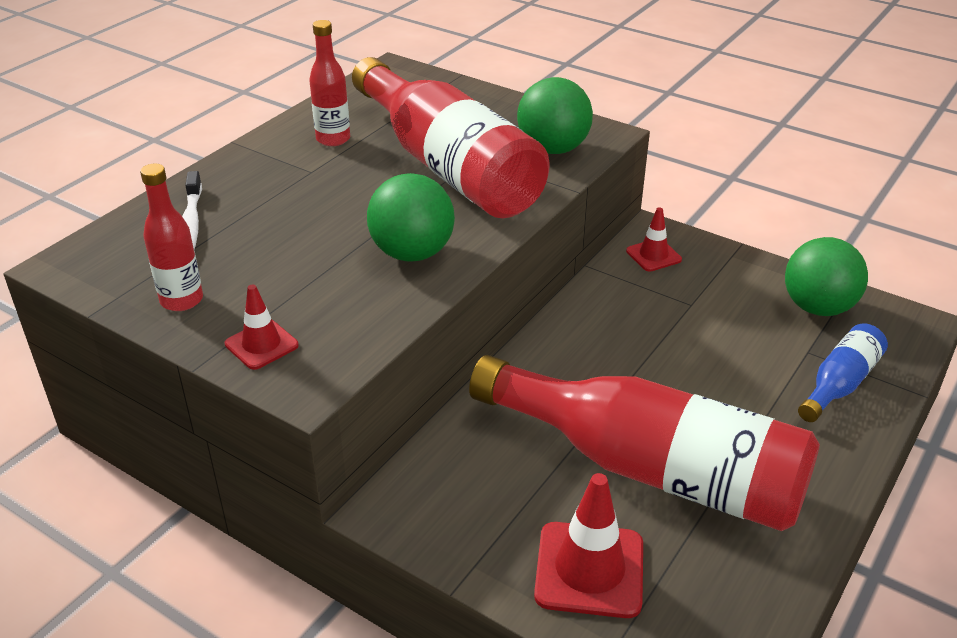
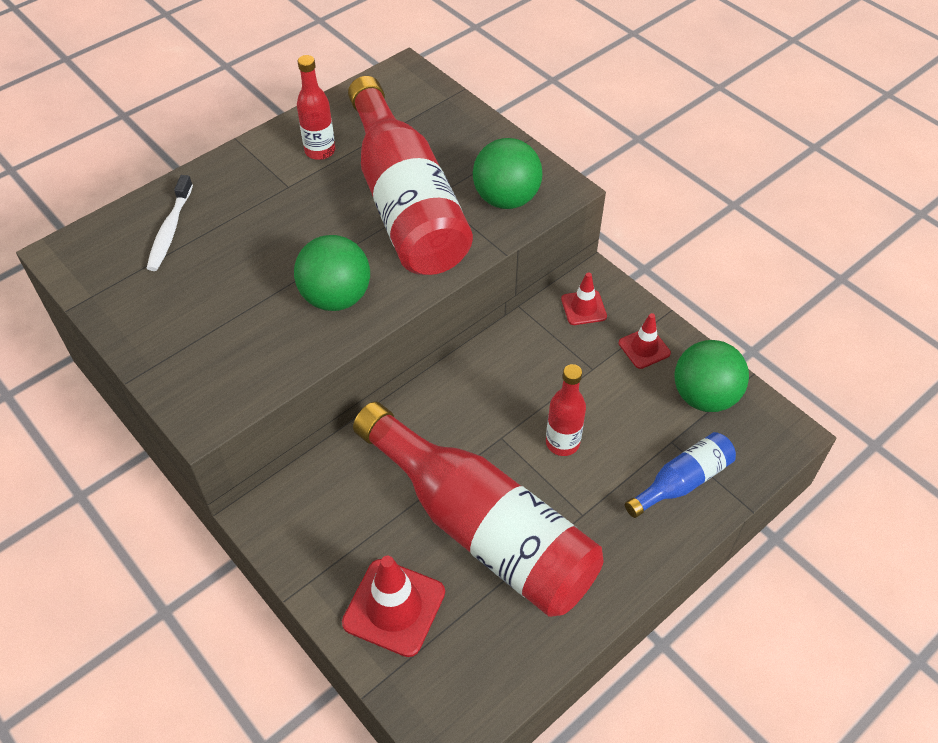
camera: 15 degrees right, 15 degrees up
red bottle [140,164,203,311] -> red bottle moved to [546,364,586,456]
red traffic cone [225,284,299,370] -> red traffic cone moved to [619,313,671,369]

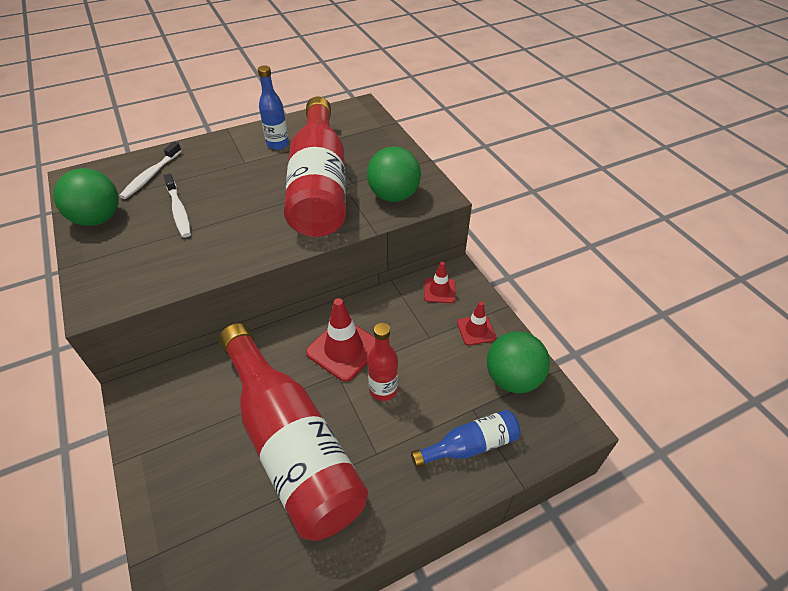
camera: 15 degrees right, 5 degrees down
green ball [294,235,370,311] -> green ball moved to [53,168,119,226]
red bottle [297,55,335,160] -> blue bottle [258,65,289,150]
red traffic cone [342,556,445,657] -> red traffic cone moved to [306,298,375,382]
none -> white toothbrush [164,174,191,237]

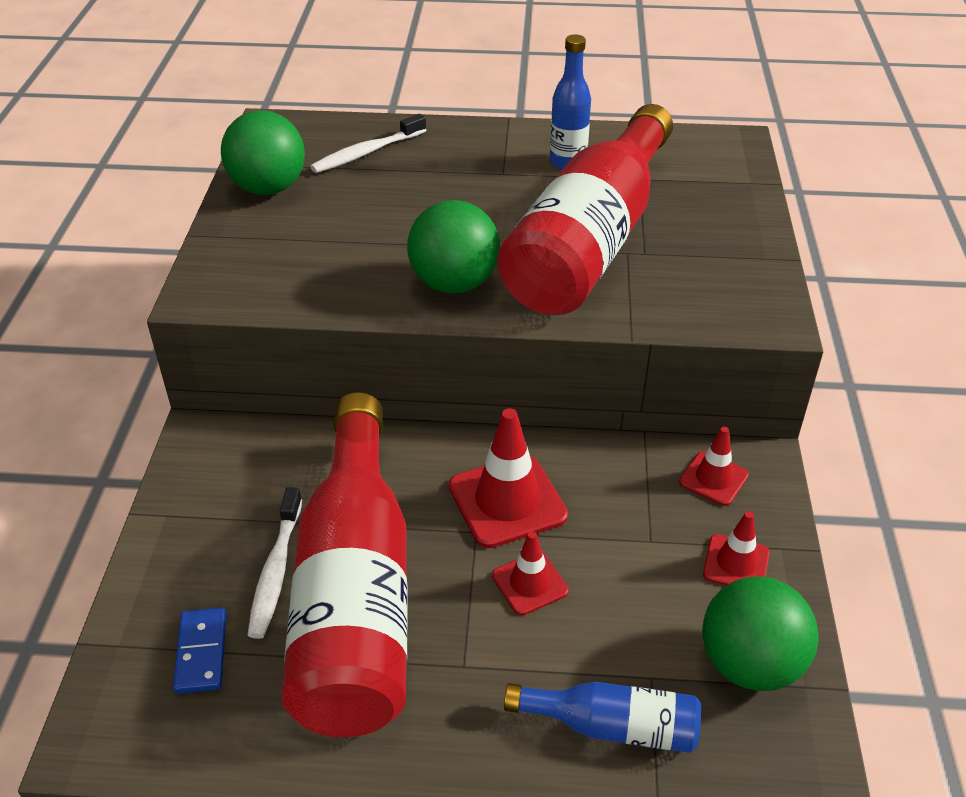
camera: 30 degrees right, 5 degrees down
white toothbrush [164,174,191,237] -> white toothbrush moved to [248,487,302,639]
green ball [367,146,421,202] -> green ball moved to [407,200,500,294]
red bottle [367,323,398,401] -> red traffic cone [492,531,568,615]
none -> blue domino [173,607,227,694]

